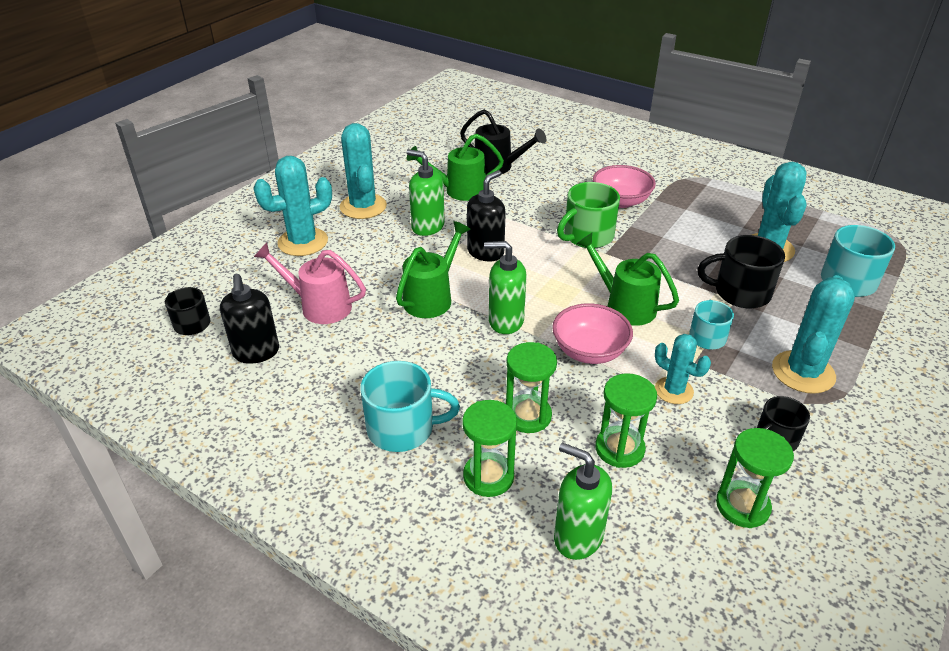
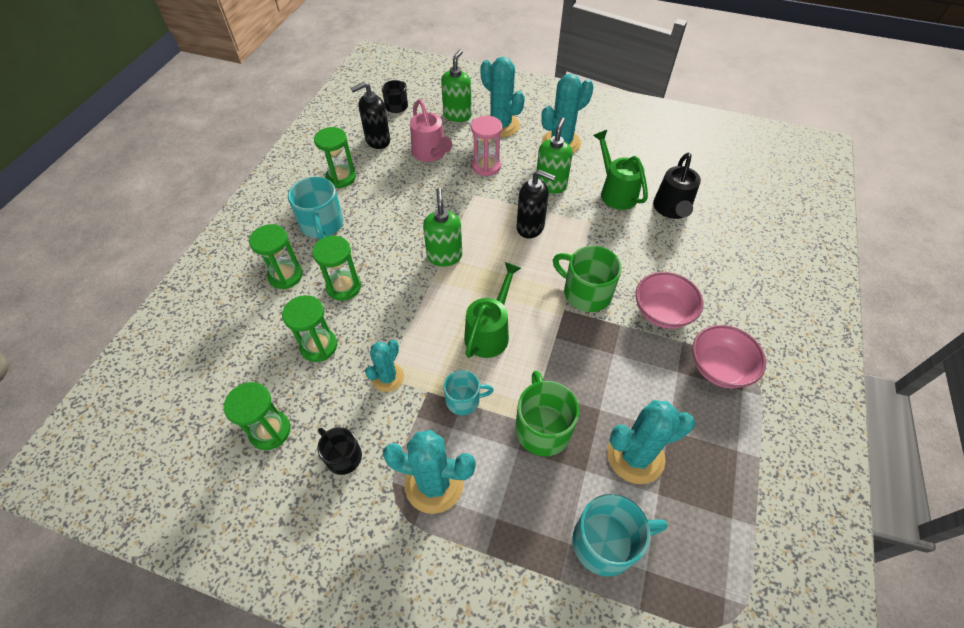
camera: 75 degrees right, 15 degrees up
pink watering can [254,243,366,324] -> pink watering can turned 150 degrees clockwise [410,99,452,162]
green watering can [396,221,471,318] -> none
pink bowl [552,303,633,364] -> pink bowl moved to [692,325,766,388]
green soap dispenser [554,443,612,560] -> green soap dispenser moved to [441,49,472,122]
black mug [697,235,785,308] -> green mug [515,370,579,456]
none -> green hourglass [314,127,356,188]
none -> pink hourglass [471,116,503,176]

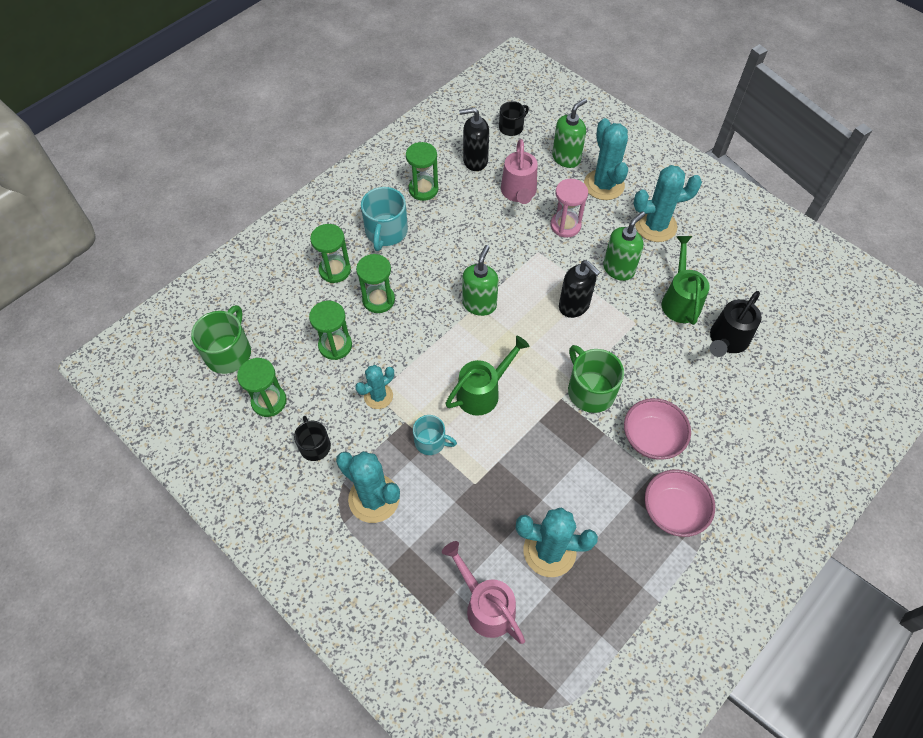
camera: 25 degrees right, 5 degrees up
green mug [515,370,579,456] -> green mug moved to [191,305,251,374]
turquoise mug [573,494,667,577] -> pink watering can [442,541,525,644]

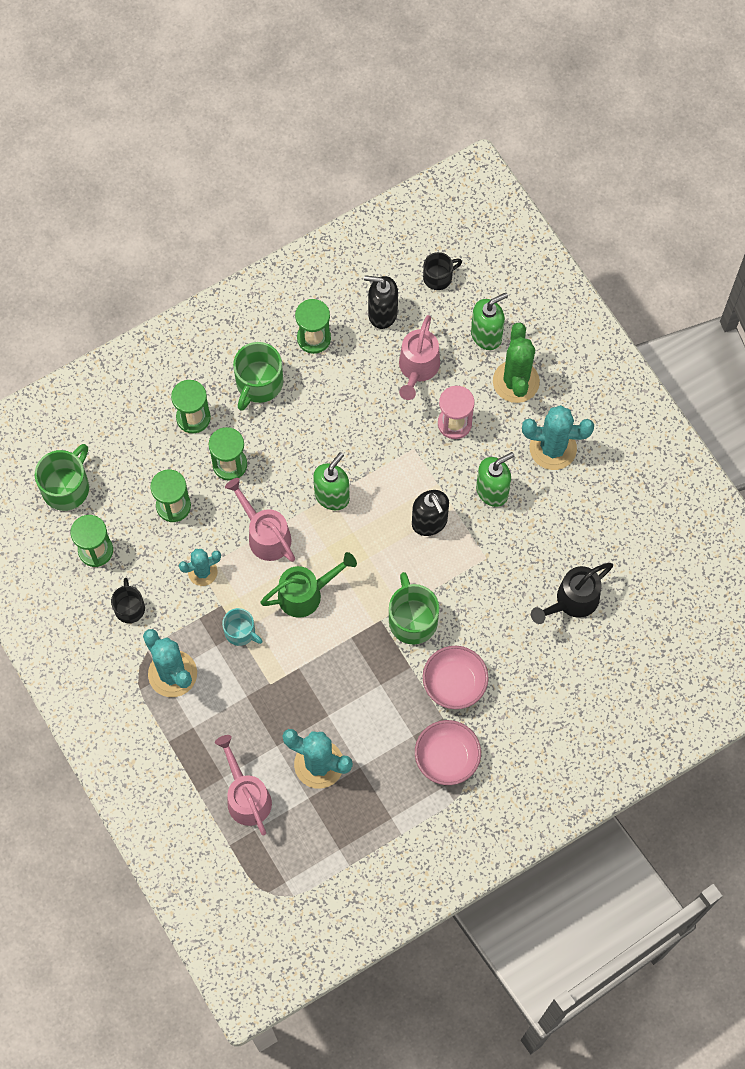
camera: 15 degrees right, 10 degrees up
turquoise mug [361,187,408,251] -> green mug [233,342,283,411]
turquoise cactus [584,118,628,200] -> green cactus [493,323,540,403]
green watering can [662,236,710,325] -> none
none -> pink watering can [225,478,295,562]

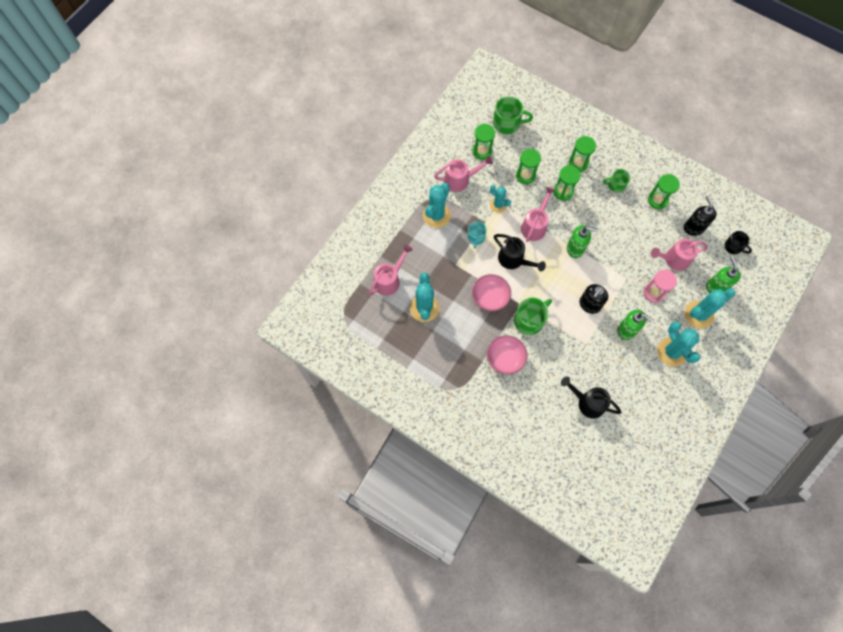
camera: 65 degrees right, 0 degrees up
black mug [111,578,145,623] -> pink watering can [434,156,493,192]
green mug [233,342,283,411] -> green mug [603,169,630,193], size x0.63
green watering can [260,552,357,618] -> black watering can [494,234,546,271]
pink bowl [415,720,481,785] -> pink bowl moved to [472,274,511,311]
green soap dispenser [471,293,508,350] -> green soap dispenser turned 135 degrees counterclockwise [706,257,741,293]
green cactus [493,323,540,403] -> turquoise cactus [684,288,735,329]

